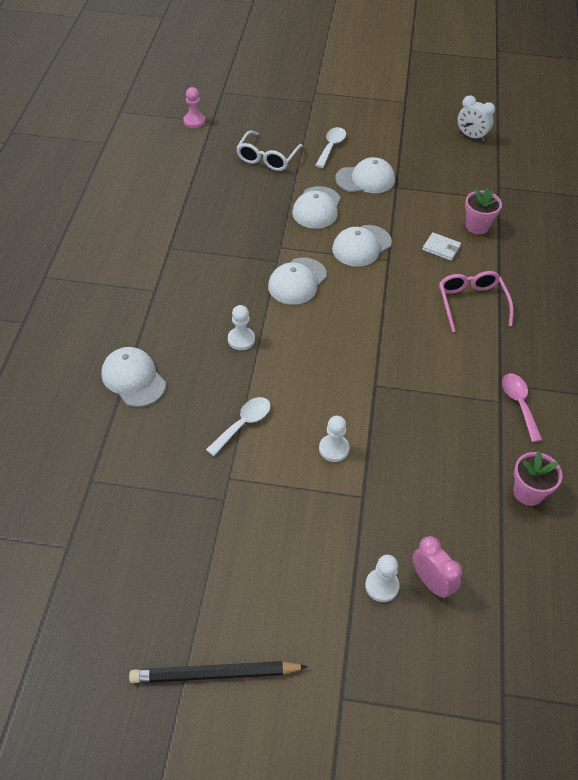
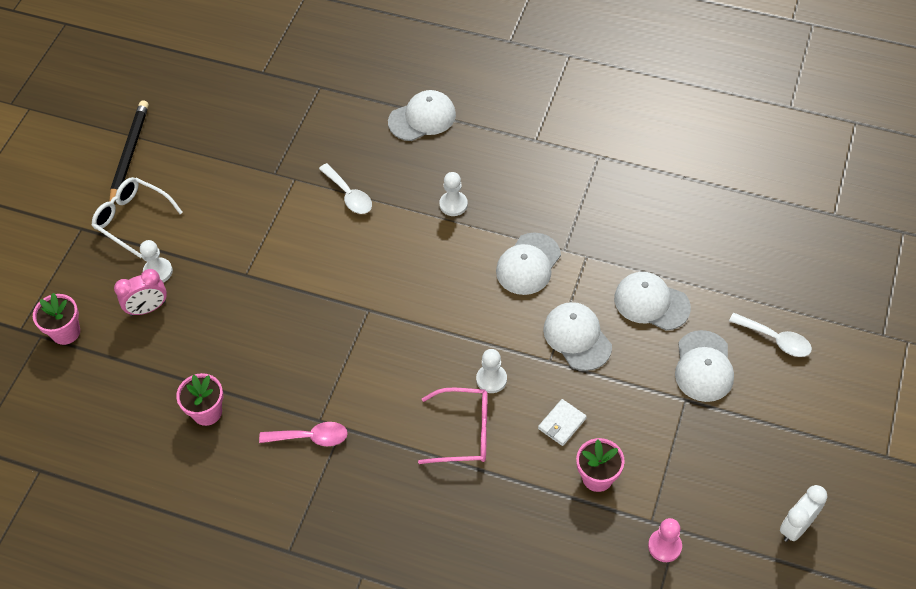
camera: 105 degrees right, 5 degrees up
pink pawn [183,87,205,128] -> pink pawn moved to [648,518,682,562]
white glasses [236,130,303,171] -> white glasses moved to [91,177,183,258]
white cap [268,257,327,305] -> white cap turned 105 degrees counterclockwise [496,233,561,295]
white pawn [319,416,349,462] -> white pawn moved to [476,349,507,393]
none -> pink flower pot [33,293,80,345]

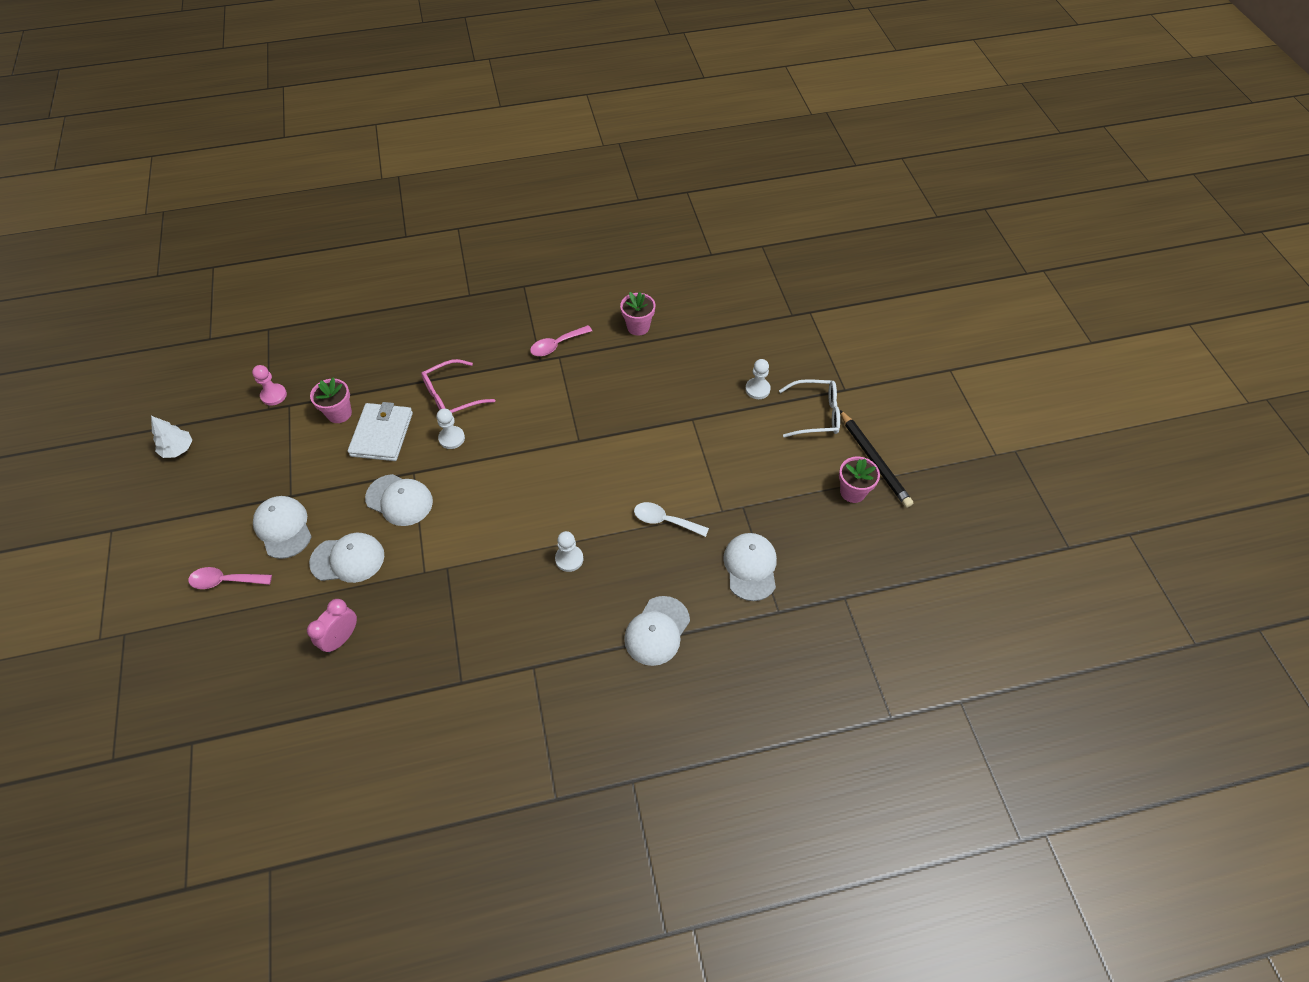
camera: 145 degrees right, 0 degrees up
pink flower pot [33,293,80,345] -> pink flower pot moved to [839,457,880,503]
pink clock [114,269,167,316] -> pink clock moved to [307,599,357,653]
white cap [496,233,561,295] -> white cap moved to [723,533,777,601]
white wallet [538,399,587,446] -> white wallet [348,402,413,461], size x1.86
white spoon [729,313,812,357] -> pink spoon [188,567,272,589]
white clock [780,485,828,542] -> white tree [151,416,192,458]

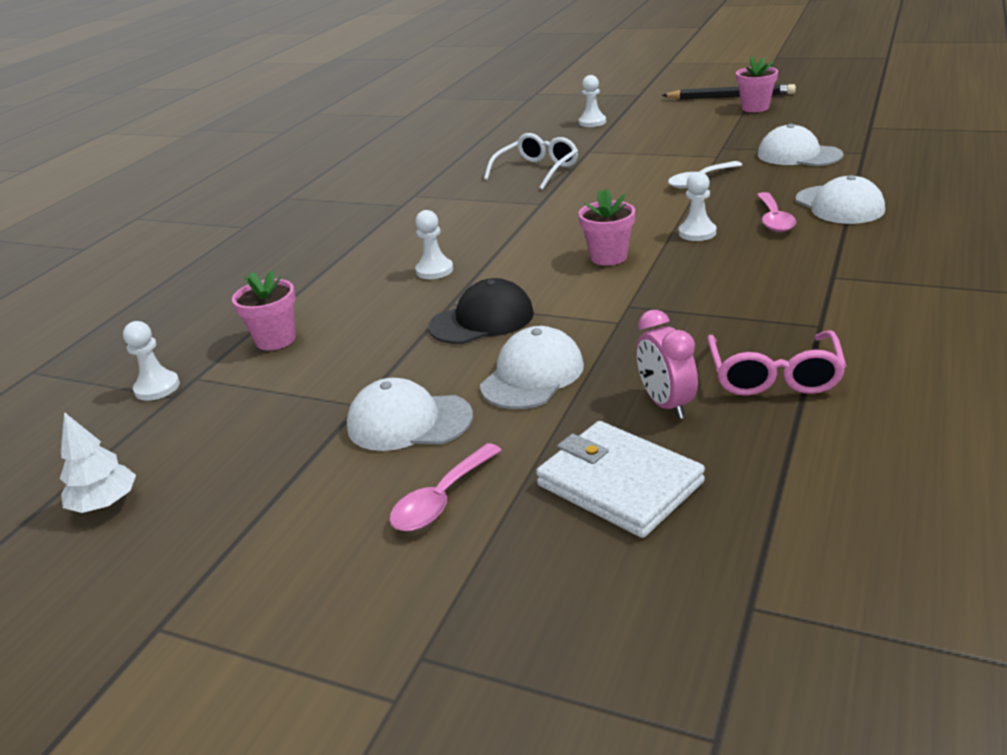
camera: 50 degrees left, 25 degrees down
pink pawn [252,365,287,406] -> white pawn [123,321,180,401]
white wallet [348,402,413,461] -> white wallet moved to [536,421,705,538]
white cap [365,474,433,526] -> black cap [428,278,534,344]
pink glasses [421,359,495,413] -> pink glasses moved to [707,330,846,396]
pink spoon [530,325,592,356] -> pink spoon moved to [757,192,796,232]
pink flower pot [620,292,655,336] -> pink flower pot moved to [578,189,635,266]
white glasses [779,379,840,437] -> white glasses moved to [484,133,578,190]

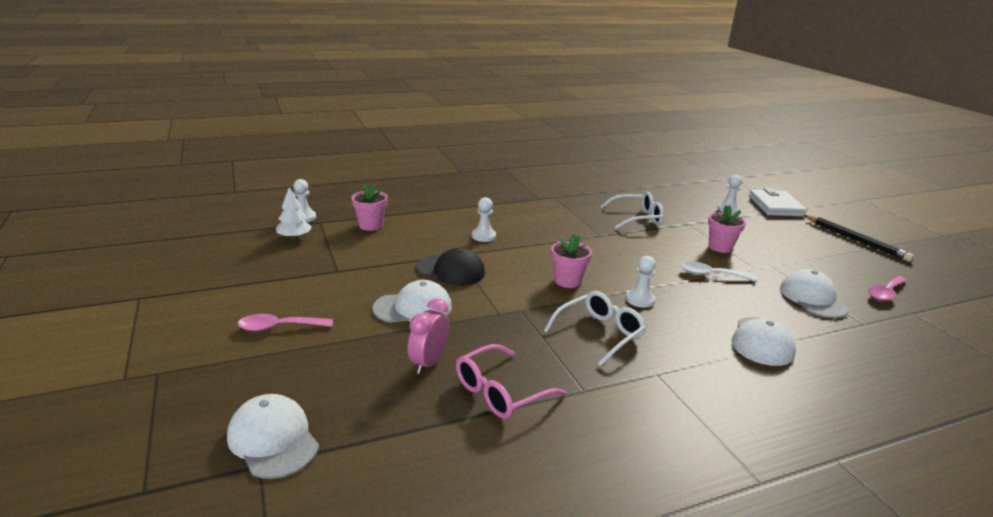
camera: 40 degrees right, 5 degrees down
white tree [60,412,136,513] -> white tree moved to [276,187,312,239]
white cap [347,378,473,451] -> white cap moved to [227,394,319,479]
white wallet [536,421,705,538] -> white wallet moved to [749,188,807,217]
pink flower pot [736,56,778,112] -> pink flower pot moved to [708,205,746,253]
pink spoon [757,192,796,232] -> pink spoon moved to [868,276,908,301]
none -> white glasses [544,291,646,367]

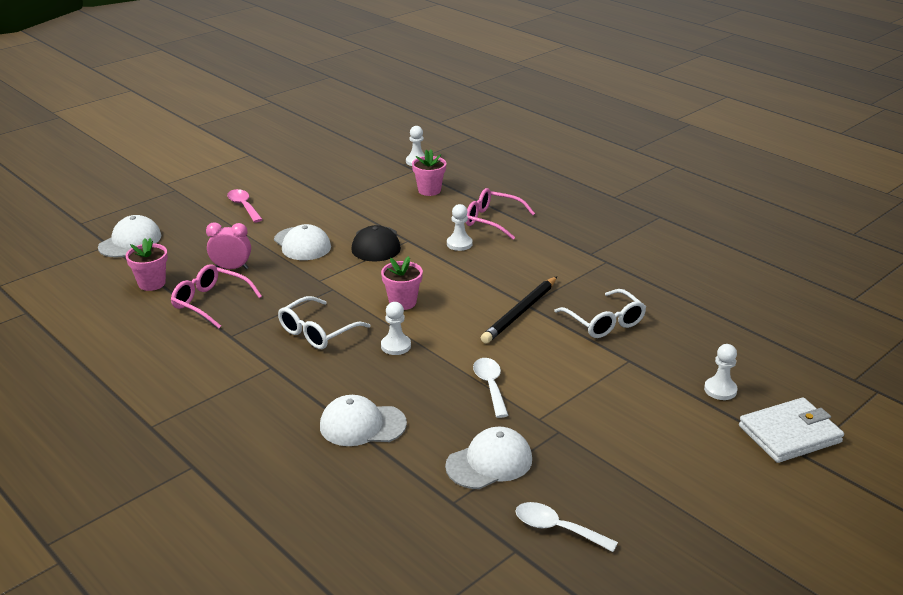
camera: 70 degrees right, 5 degrees up
white tree [276,187,312,239] -> none
white glasses [544,291,646,367] -> white glasses turned 105 degrees clockwise [278,296,371,349]
pink flower pot [708,205,746,253] -> pink flower pot moved to [126,238,168,291]
black pencil [804,215,914,262] -> black pencil moved to [481,276,557,344]
pink spoon [868,276,908,301] -> white spoon [516,502,618,552]
none -> pink glasses [466,188,535,240]

